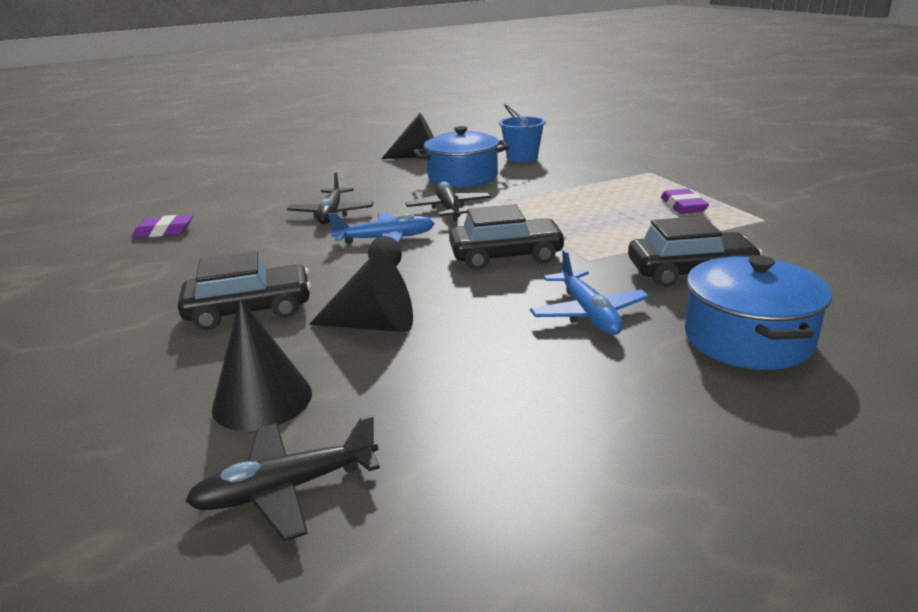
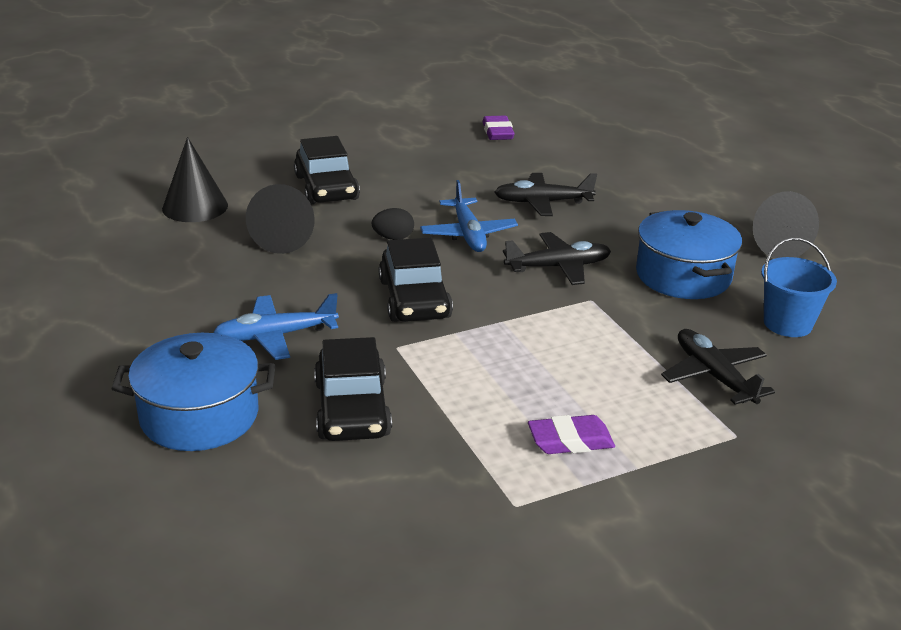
camera: 85 degrees right, 5 degrees up
black plane [185,414,380,541] -> black plane moved to [661,329,775,405]

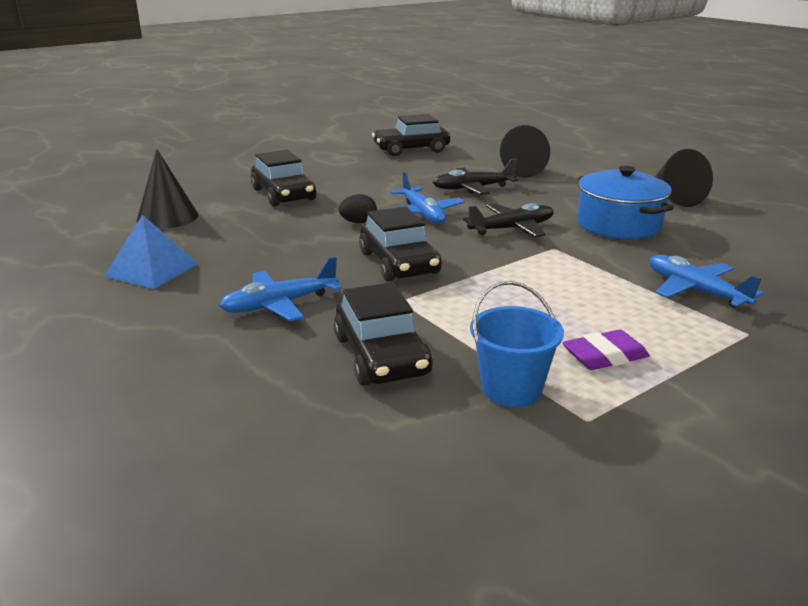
camera: 10 degrees left, 5 degrees down
blue pot [111,333,276,451] -> none
black cone [246,184,315,254] -> black cone moved to [500,125,550,178]
purple eraser [482,116,515,140] -> black car [372,114,450,156]
black plane [661,329,775,405] -> blue plane [650,255,764,308]
blue bucket [761,237,837,337] -> blue bucket moved to [470,281,564,407]
none -> blue pyramid [104,215,199,289]

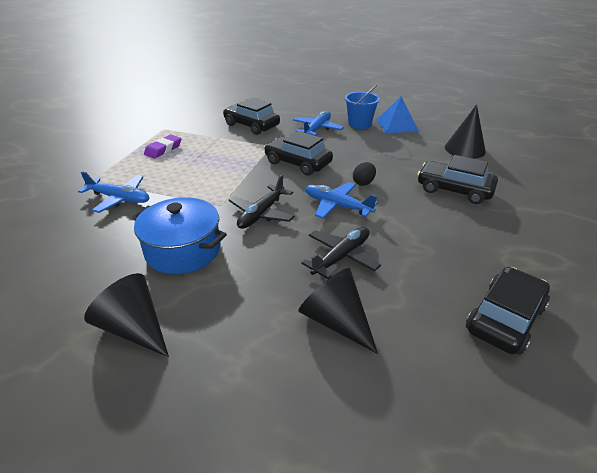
camera: 145 degrees right, 10 degrees up
blue bucket [470,281,564,407] -> blue bucket moved to [345,85,380,129]

